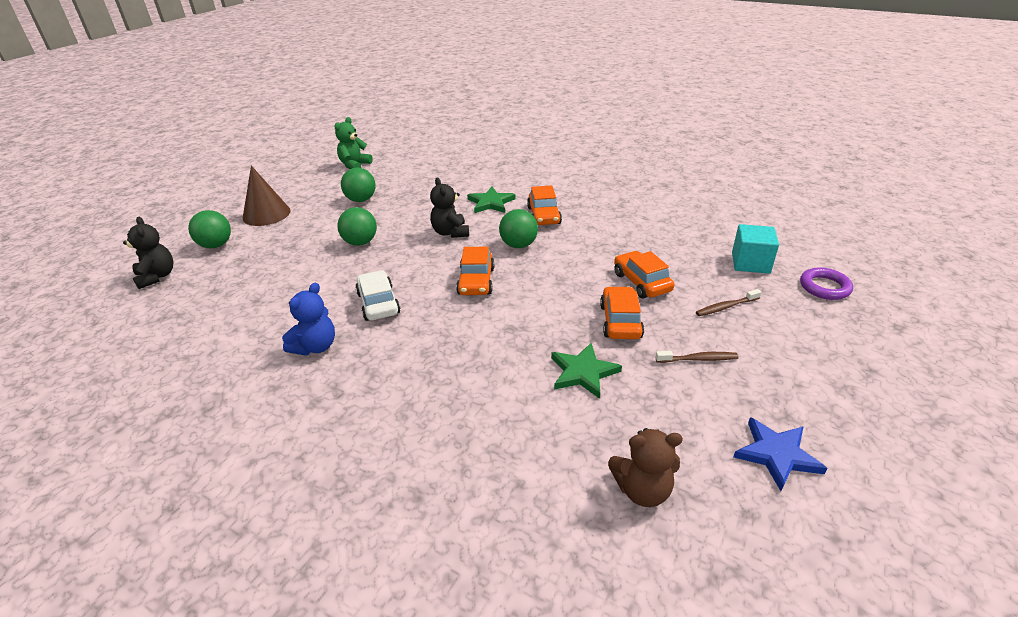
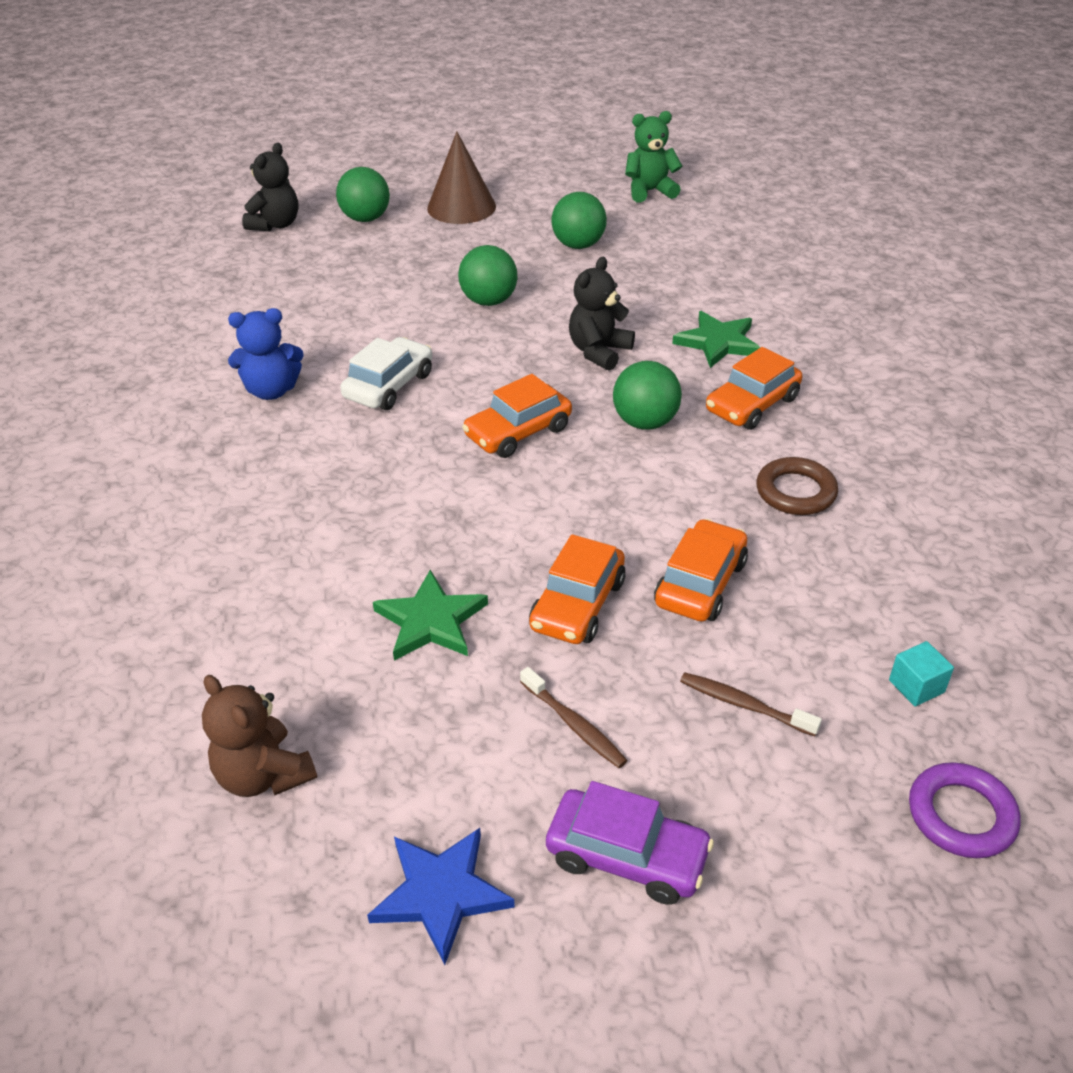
camera: 50 degrees right, 5 degrees up
orange car [600,286,644,339] -> orange car turned 150 degrees clockwise [529,534,626,644]
turquoise cube [732,224,779,274] -> turquoise cube [889,641,954,706], size x0.55
none -> purple car [546,781,714,905]
none -> brown ring [756,457,838,515]

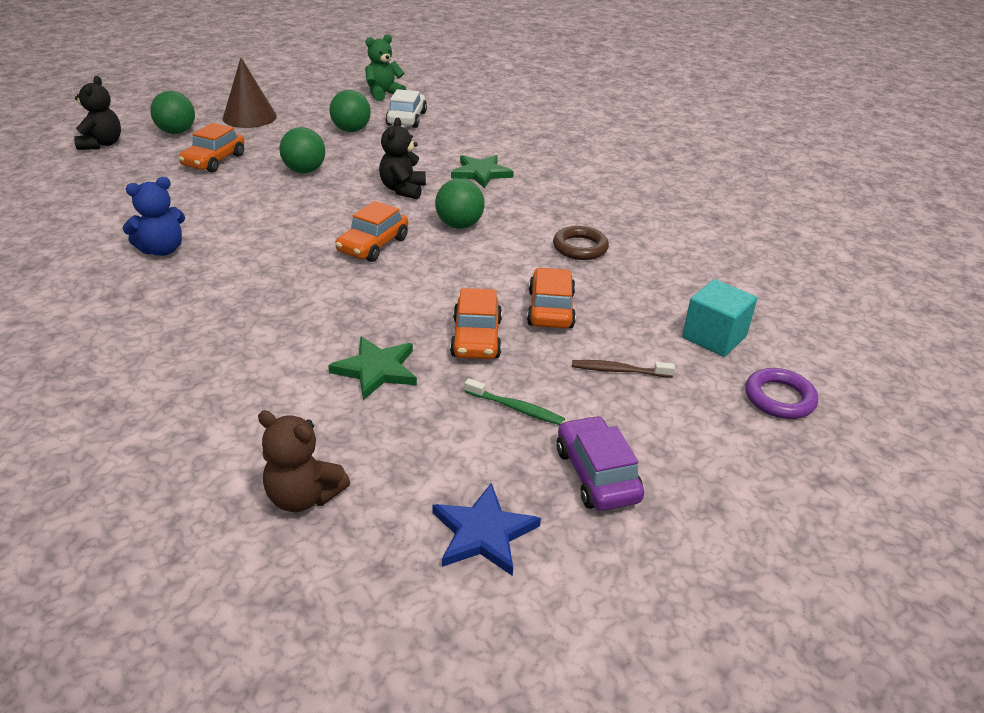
camera: 25 degrees left, 5 degrees down
white car [340,337,432,410] -> white car moved to [386,89,427,128]
brown toothbrush [520,667,628,768] -> green toothbrush [464,378,565,425]
purple car [546,781,714,905] -> purple car turned 105 degrees counterclockwise [557,415,645,511]
orange car [706,347,802,430] -> orange car moved to [179,123,245,172]
turquoise cube [889,641,954,706] -> turquoise cube [682,279,757,357], size x1.82

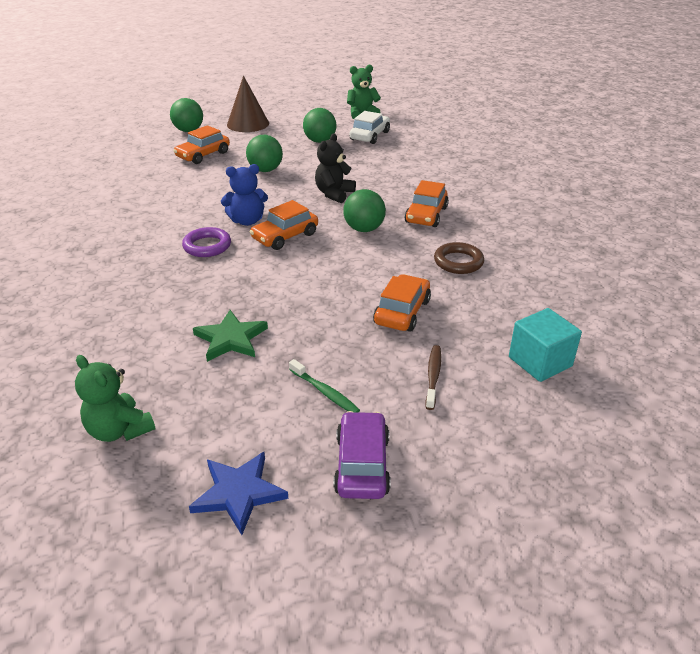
camera: 20 degrees right, 0 degrees up
black teddy bear [74,76,121,150] -> none
blue teddy bear [123,177,185,256] -> blue teddy bear moved to [221,164,268,226]
brown teddy bear [258,410,350,512] -> green teddy bear [75,355,155,442]
orange car [450,288,502,359] -> orange car moved to [405,180,449,227]
green star [451,155,514,188] -> none
brown toothbrush [572,360,675,378] -> brown toothbrush turned 75 degrees clockwise [425,345,441,410]
purple ring [745,368,818,419] -> purple ring moved to [182,227,231,257]

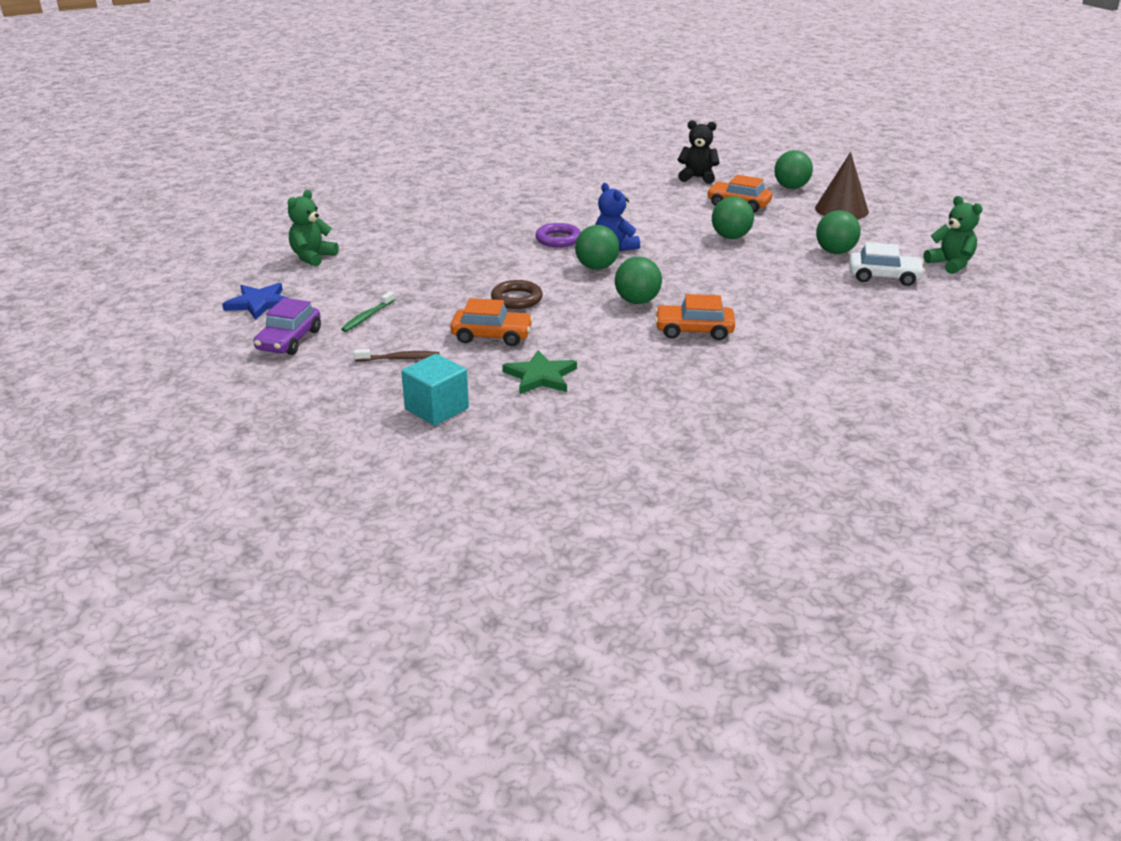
camera: 75 degrees right, 5 degrees down
green star [193,310,268,362] -> green star moved to [502,350,577,394]
orange car [250,200,318,250] -> green ball [575,225,620,270]
black teddy bear [315,133,356,203] -> black teddy bear moved to [677,120,720,184]
purple car [334,411,391,499] -> purple car turned 120 degrees clockwise [253,298,321,355]
brown ring [434,242,484,274] -> brown ring moved to [491,280,543,309]

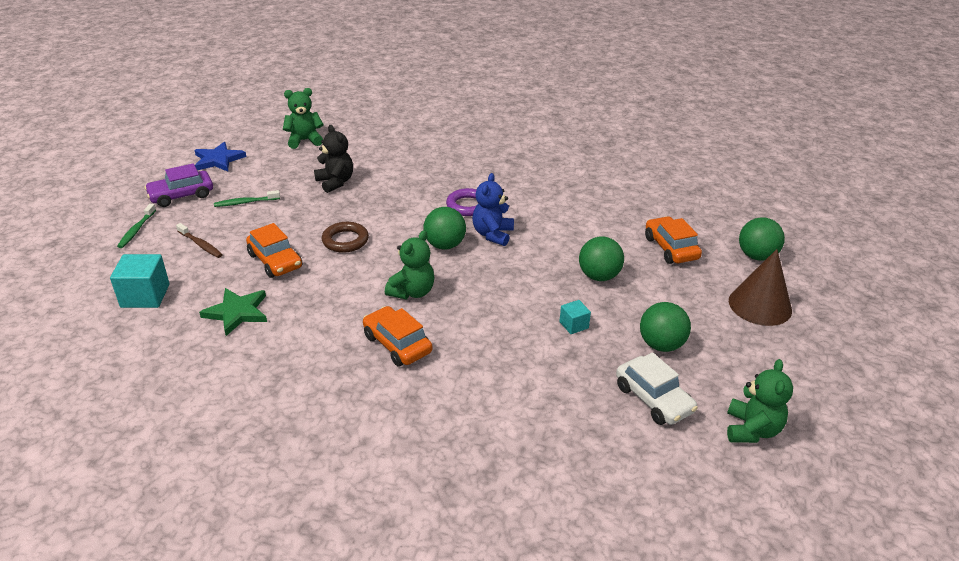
camera: 45 degrees right, 5 degrees up
green ball [615,257,662,304] -> green teddy bear [385,230,434,299]
black teddy bear [677,120,720,184] -> black teddy bear moved to [314,125,353,193]
none -> green toothbrush [117,204,156,248]
none -> turquoise cube [559,300,591,334]

